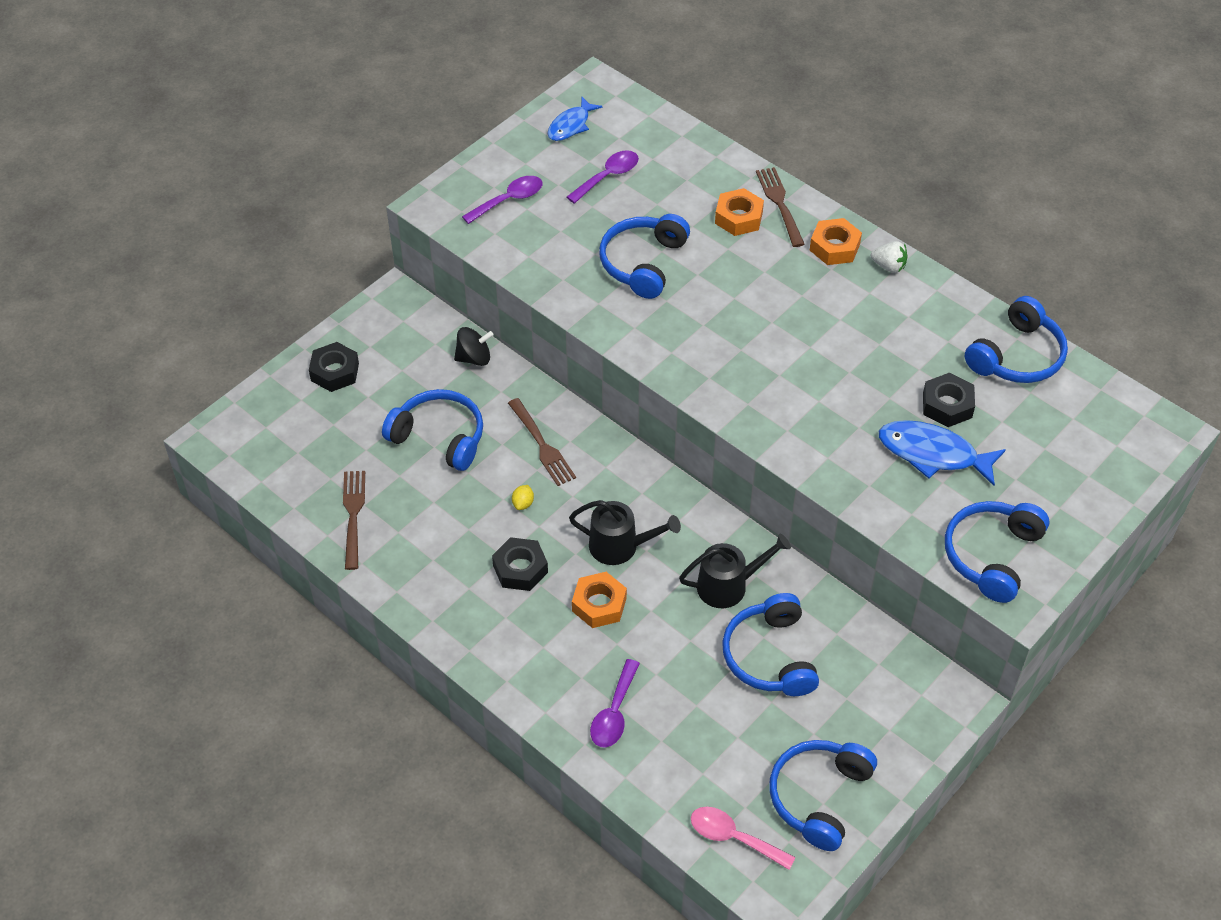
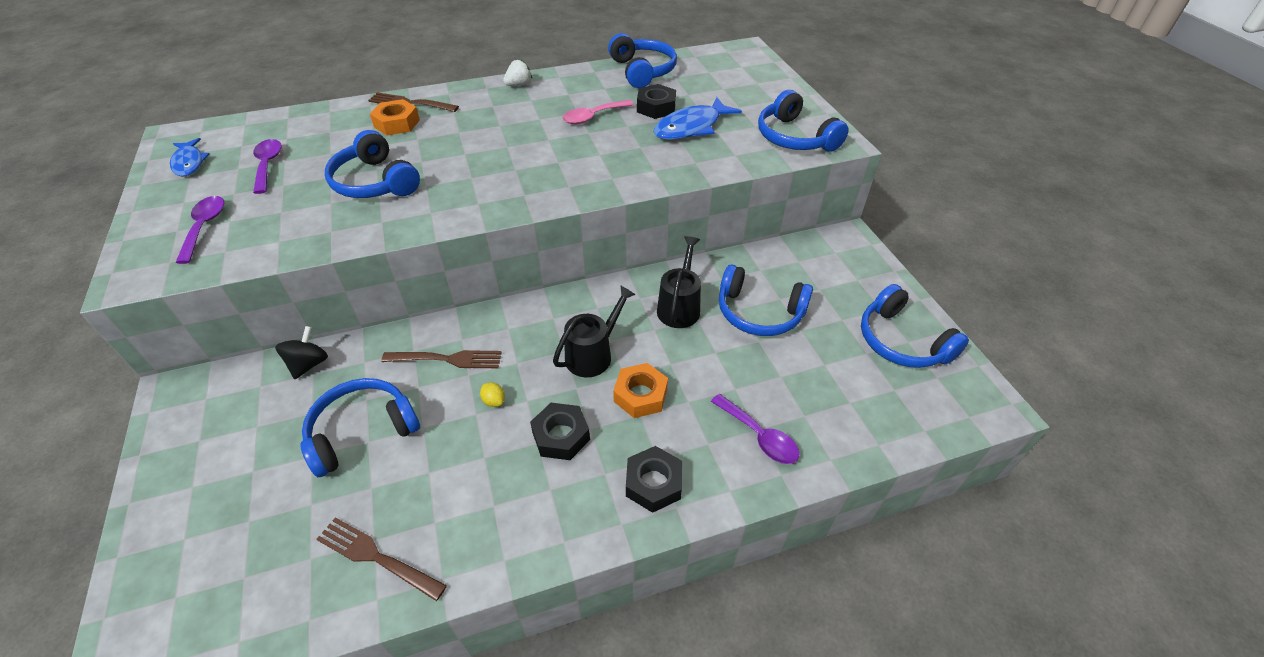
camera: 60 degrees left, 5 degrees down
black nut [309,342,359,392] -> black nut moved to [626,446,682,513]
pink spoon [691,807,796,870] -> pink spoon moved to [562,100,634,124]
orange nut [810,218,862,265] -> none

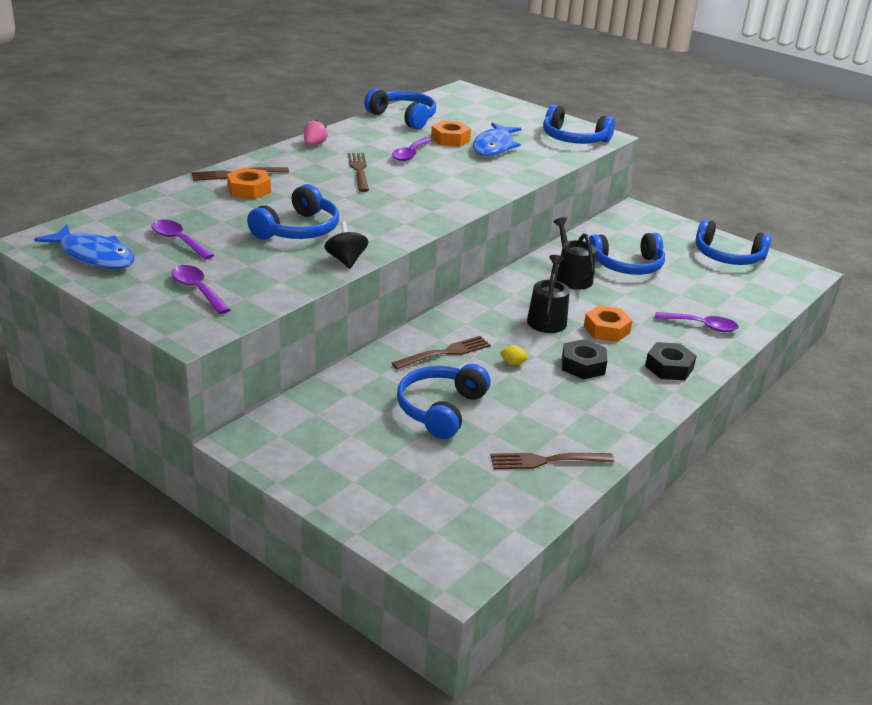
camera: 35 degrees left, 15 degrees down
blue fish [170,138,209,177] -> blue fish [34,225,135,269], size x1.54
black spinning top [275,326,328,379] -> black spinning top moved to [324,221,368,268]
blue headphones [325,130,420,198] -> blue headphones turned 75 degrees counterclockwise [247,184,339,240]
white strawberry [503,60,532,86] -> pink strawberry [304,120,328,146]
pink spoon [562,100,634,124] -> purple spoon [392,137,433,161]
black nut [637,84,676,119] -> orange nut [431,120,471,147]
none -> brown fork [348,153,369,192]

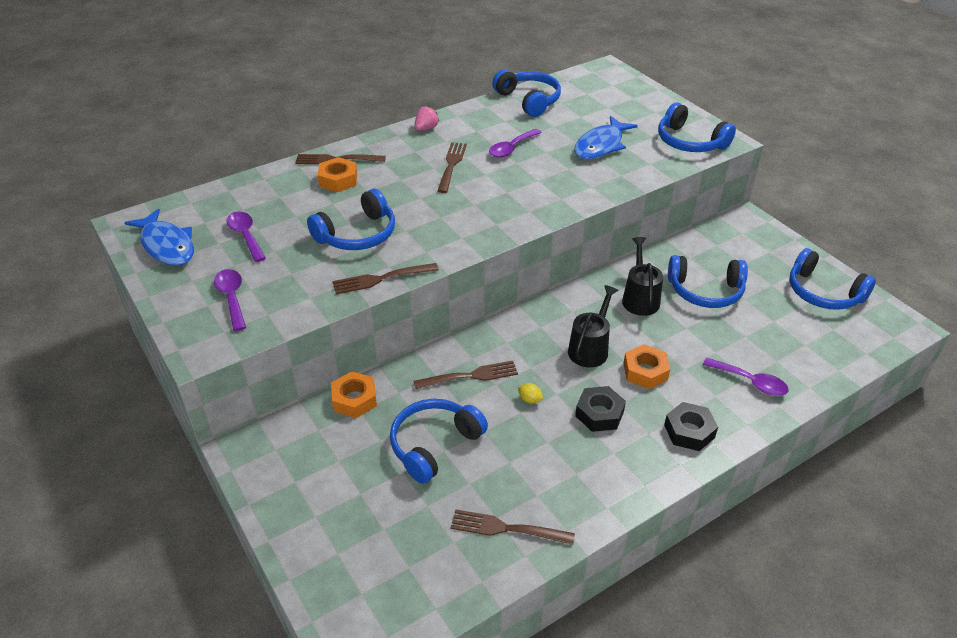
camera: 20 degrees right, 10 degrees up
black spinning top [324,221,368,268] -> brown fork [332,263,439,294]
orange nut [431,120,471,147] -> orange nut moved to [331,371,377,418]

